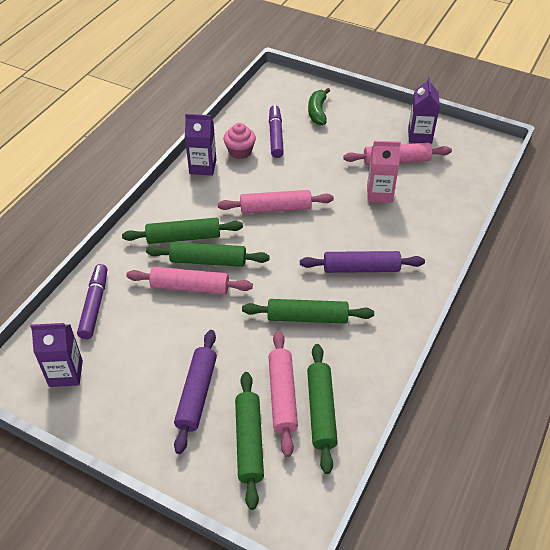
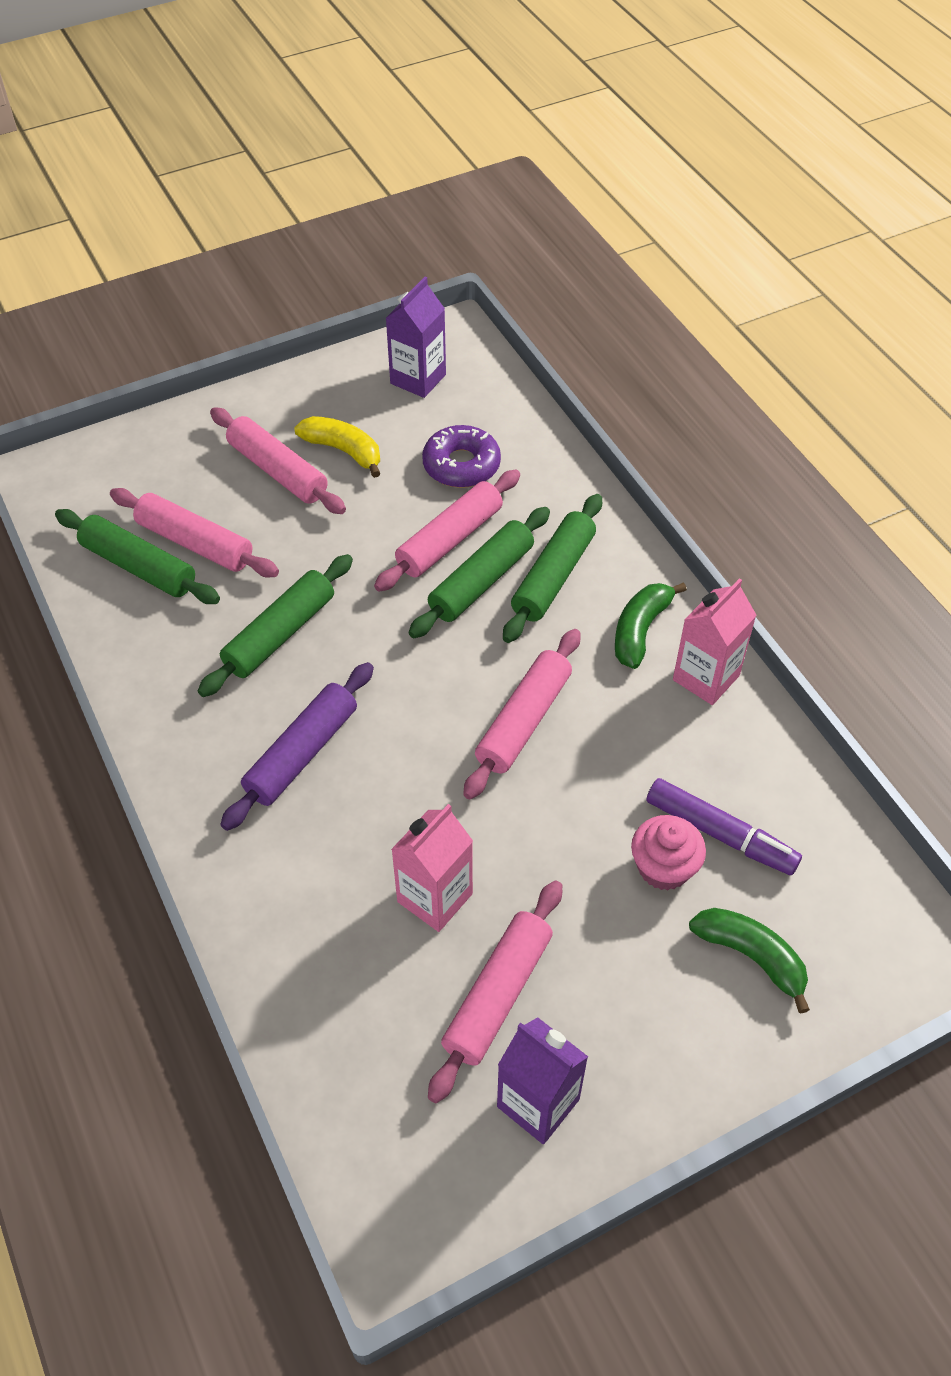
camera: 125 degrees right, 5 degrees up
purple marker [77,264,107,339] -> none
purple rolling pin [174,330,217,454] -> pink rolling pin [210,407,346,514]
purple carton [185,114,216,176] -> pink carton [673,578,756,705]
pink cupcake [223,123,256,159] -> pink cupcake moved to [631,815,706,890]
green rolling pin [235,372,264,510] -> none
none -> yellow banana [294,416,380,478]
none -> purple donut [422,425,501,488]
none -> green banana [615,582,687,669]

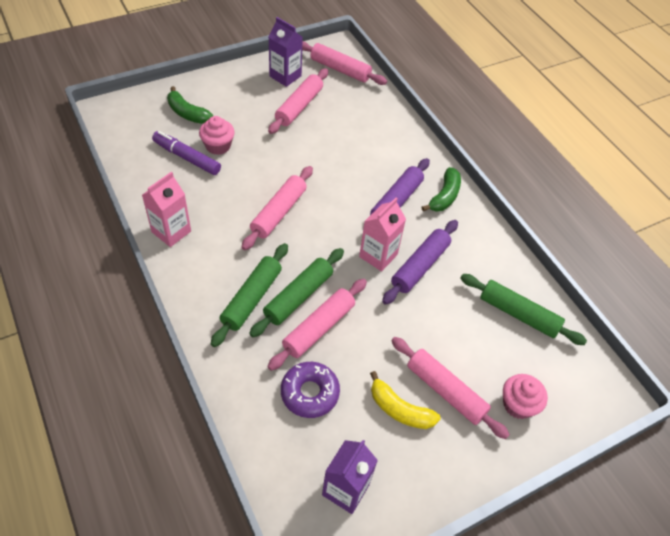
camera: 175 degrees right, 0 degrees up
pink rolling pin [110,488,279,577] -> pink rolling pin moved to [302,41,387,85]
green rolling pin [198,554,353,697] -> purple rolling pin [382,220,458,305]
pink carton [391,804,473,932] -> pink carton moved to [359,198,406,272]
green banana [615,582,687,669] -> green banana moved to [422,167,461,212]
none -> pink cupcake [503,374,548,419]

